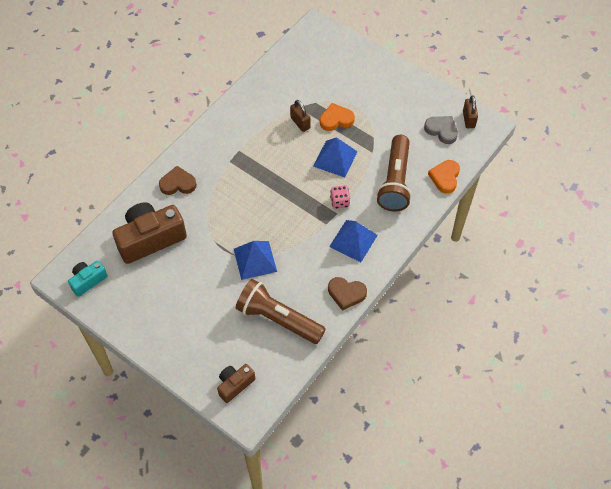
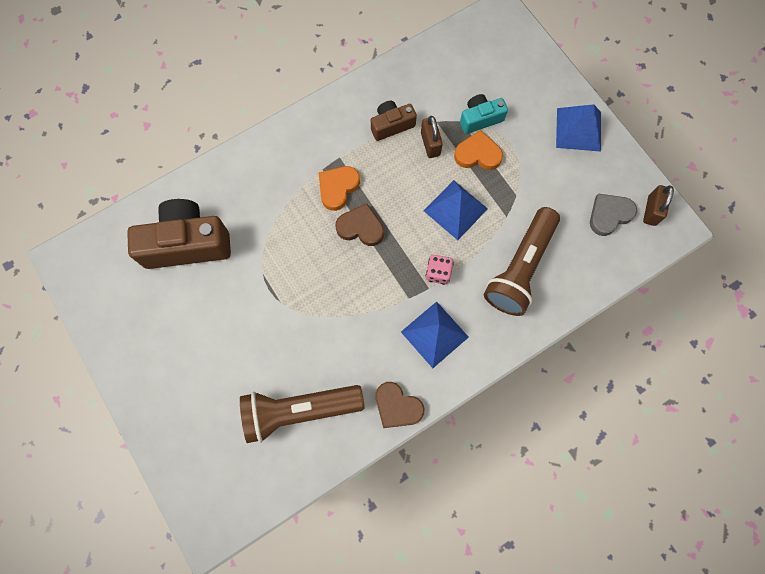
camera: 20 degrees right, 15 degrees up
turquoise camera [68,260,108,297] -> turquoise camera moved to [460,94,508,134]
brown heart [159,166,197,195] -> brown heart moved to [335,203,384,246]
brown camera [217,364,255,403] -> brown camera moved to [371,101,417,141]
blue pyramid [234,241,277,280] -> blue pyramid moved to [556,104,601,152]
brown flashlight [236,279,326,344] -> brown flashlight turned 60 degrees counterclockwise [240,385,365,443]
grey heart [424,116,458,144] -> grey heart turned 90 degrees counterclockwise [590,193,637,236]
orange heart [428,160,460,194] -> orange heart moved to [319,166,360,211]

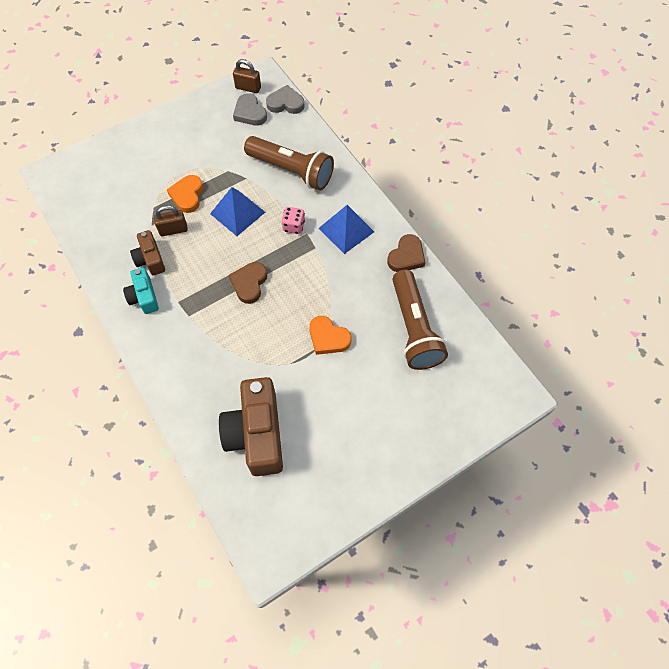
camera: 90 degrees left, 10 degrees down
orange heart [319,166,360,211] -> orange heart moved to [309,316,351,355]
turquoise camera [460,94,508,134] -> turquoise camera moved to [123,267,159,314]
blue pyramid [556,104,601,152] -> none
none -> grey heart [266,85,305,114]

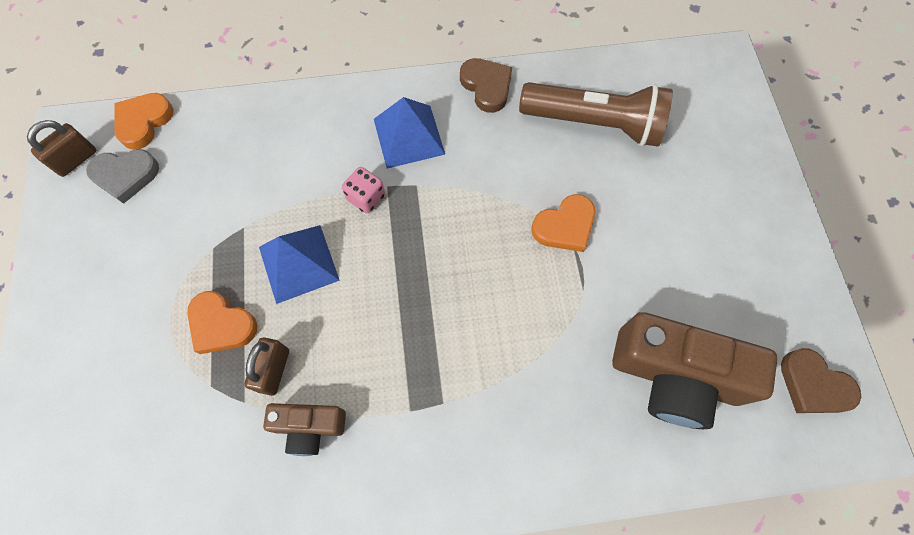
camera: 65 degrees left, 5 degrees up
turquoise camera [123,267,159,314] -> none
brown heart [229,262,267,304] -> brown heart moved to [781,348,861,413]
brown flashlight [244,136,334,191] -> none
grey heart [266,85,305,114] -> orange heart [114,93,174,150]

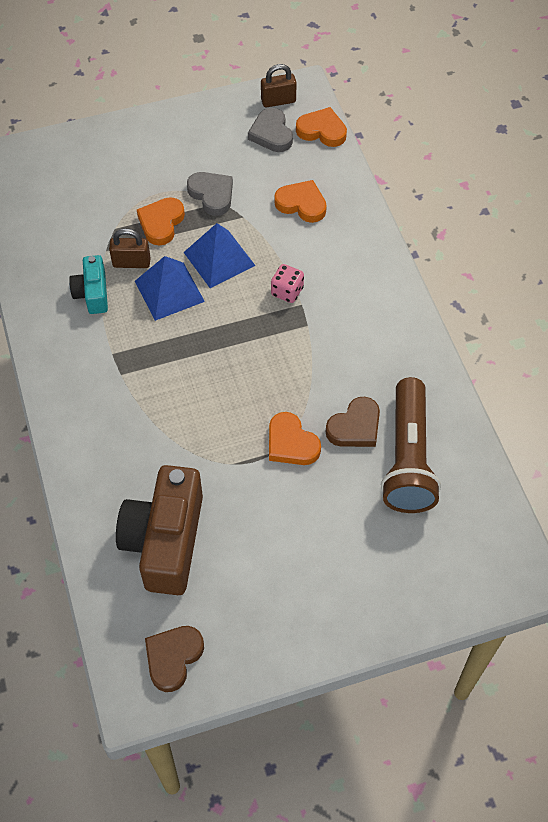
camera: 80 degrees right, 10 degrees down
brown padlock [27,120,96,177] -> brown padlock turned 45 degrees counterclockwise [261,64,297,108]
brown camera [263,403,346,456] -> turquoise camera [69,255,108,314]
blue pyramid [374,97,445,169] -> blue pyramid moved to [135,256,205,321]
brown heart [460,58,512,113] -> brown heart moved to [326,397,380,447]
none -> grey heart [187,172,233,216]
none -> orange heart [274,180,327,223]

